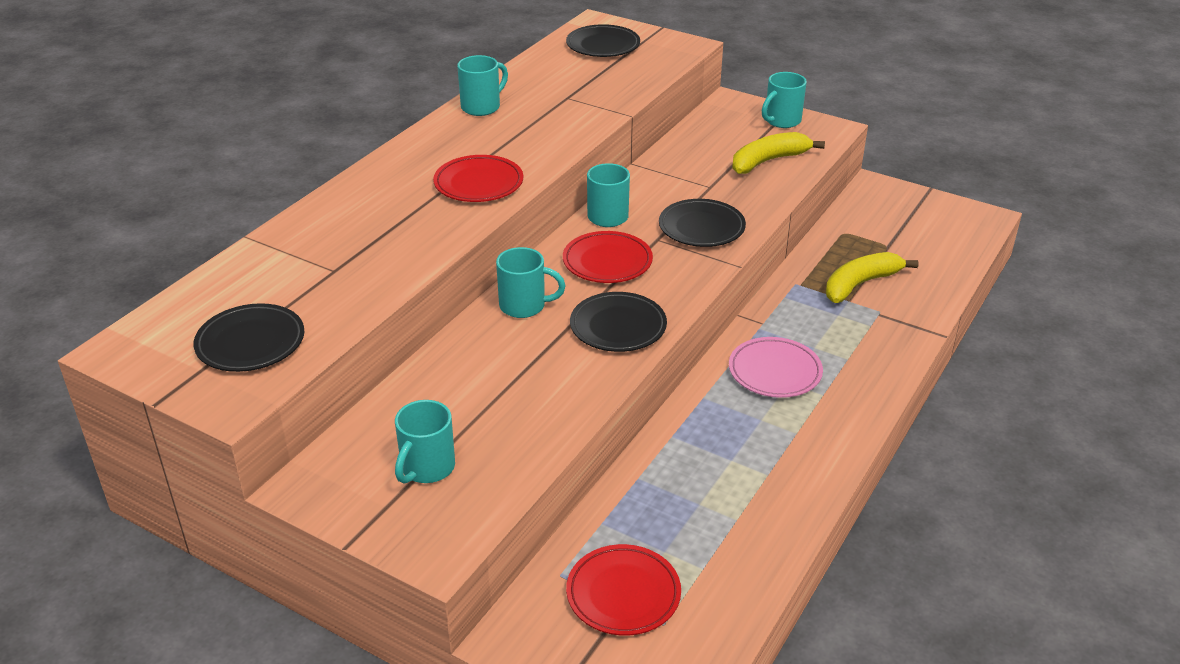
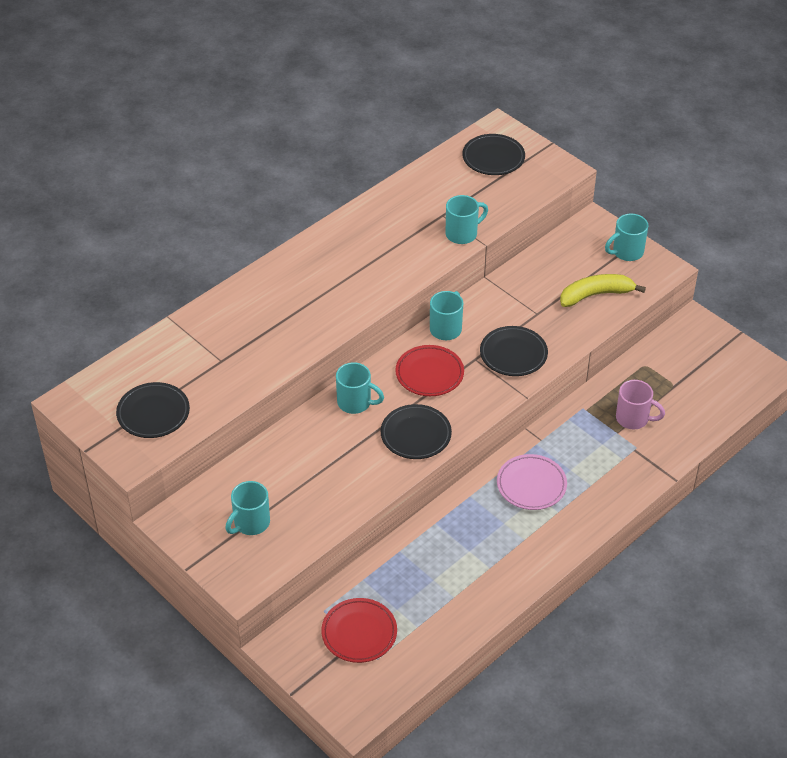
camera: 15 degrees right, 10 degrees up
red plate [433,155,523,202] -> none
turquoise mug [457,55,508,116] -> turquoise mug moved to [446,195,488,244]
yellow banana [826,252,919,303] -> pink mug [616,380,665,429]

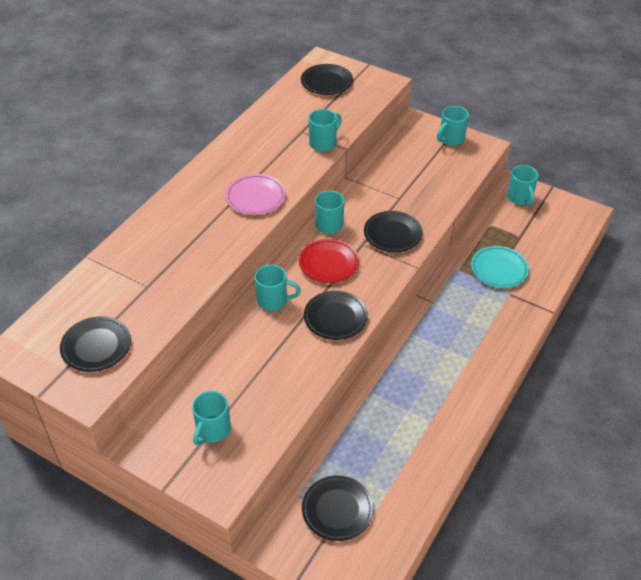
camera: 15 degrees left, 0 degrees up
red plate [321,598,397,663] -> black plate [302,476,373,541]
pink plate [497,454,567,510] -> pink plate moved to [225,174,285,215]
yellow banana [560,274,646,307] -> none
pink mug [616,380,665,429] -> turquoise plate [471,246,529,288]
none -> turquoise mug [507,165,538,206]

